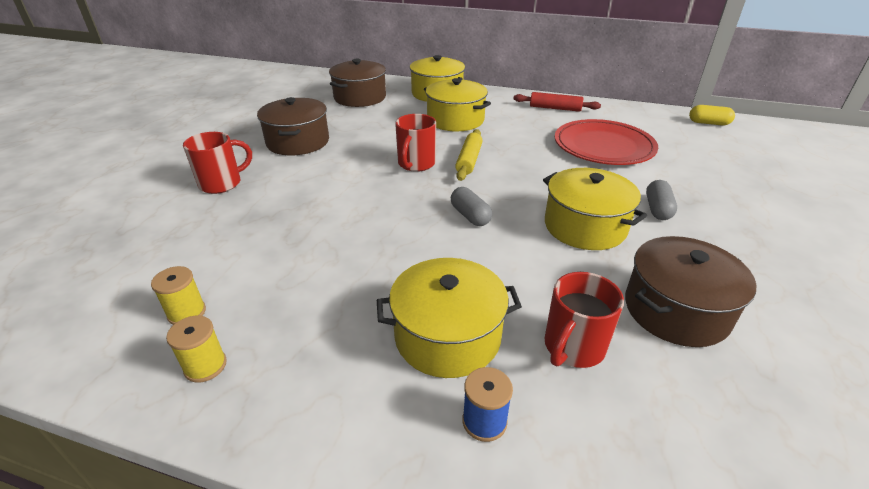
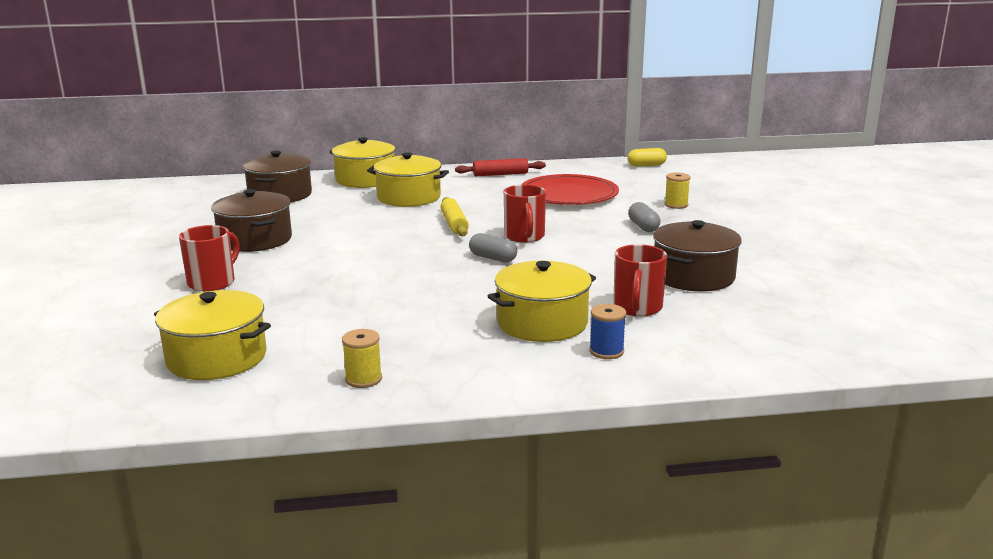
camera: 25 degrees left, 15 degrees down
yellow spool [151,266,206,325] -> yellow spool moved to [664,173,691,209]
red mug [395,114,436,172] -> red mug moved to [504,185,546,243]
yellow pot [543,168,647,250] -> yellow pot moved to [154,290,271,380]

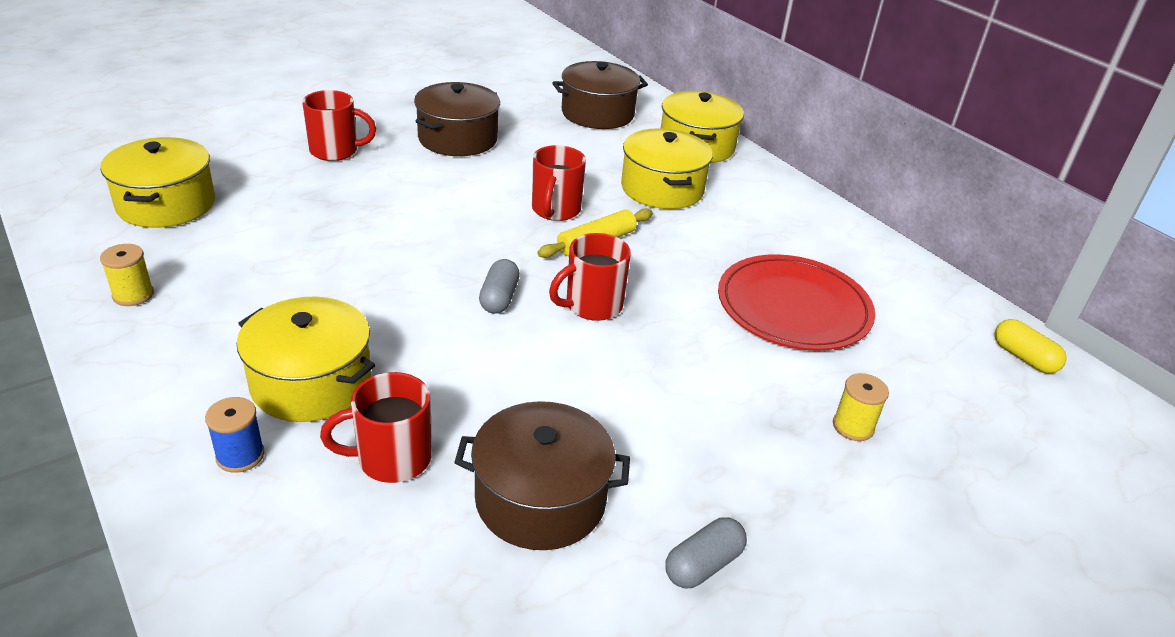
camera: 60 degrees right, 15 degrees up
red rolling pin [455,158,546,176] -> none
grey capsule [628,202,661,232] -> grey capsule moved to [665,517,747,588]
none -> red mug [532,145,586,221]

